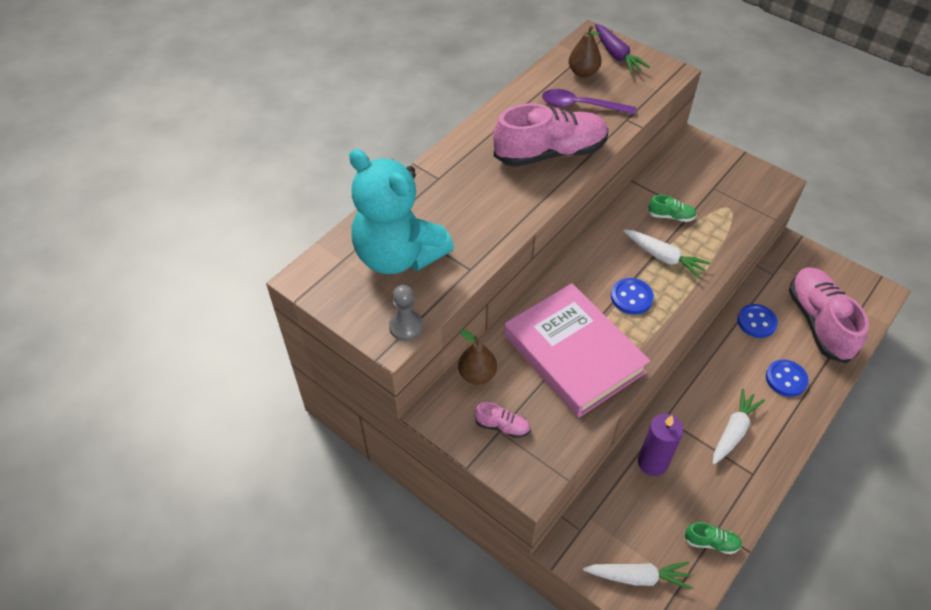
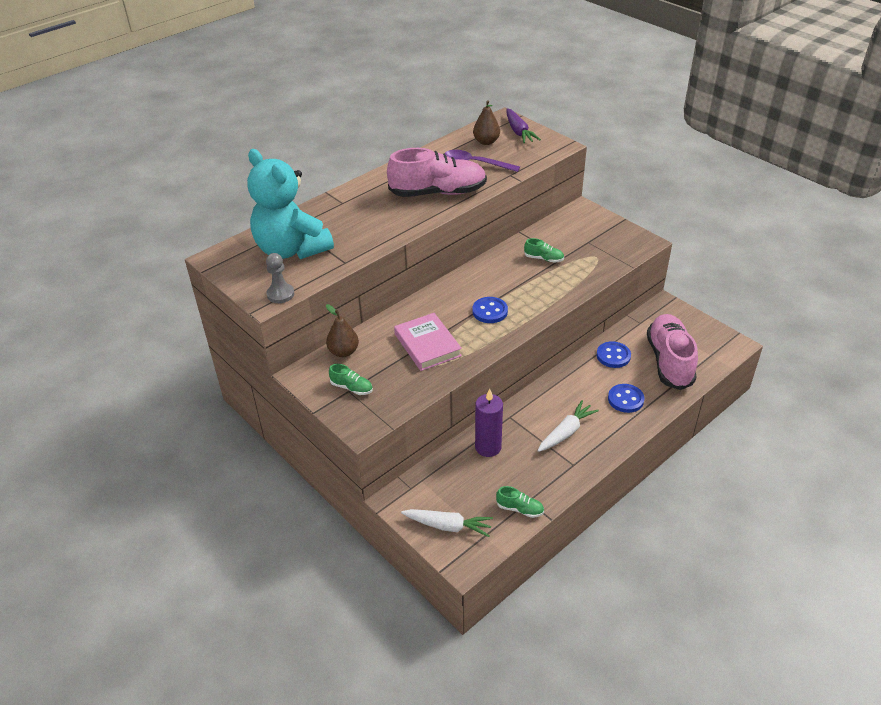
camera: 10 degrees right, 10 degrees down
pink shoe [474,402,531,438] -> green shoe [329,364,373,395]
pink book [504,283,650,418] -> pink book [394,313,462,371], size x0.61
white carrot [624,229,711,279] -> none

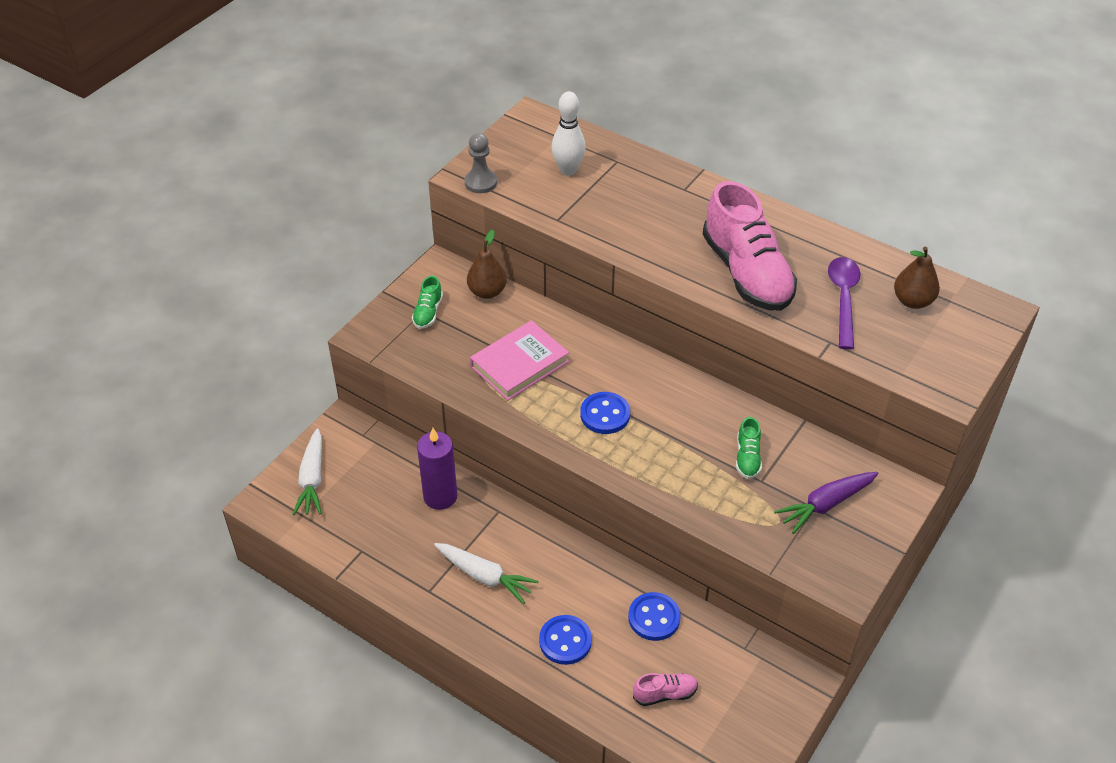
camera: 75 degrees right, 5 degrees up
turquoise teddy bear [247,149,334,259] -> white bowling pin [552,91,586,176]
green shoe [496,486,544,518] -> none
purple carrot [506,108,541,144] -> purple carrot moved to [774,472,878,534]
pink shoe [647,314,698,390] -> pink shoe [633,673,698,706], size x0.43

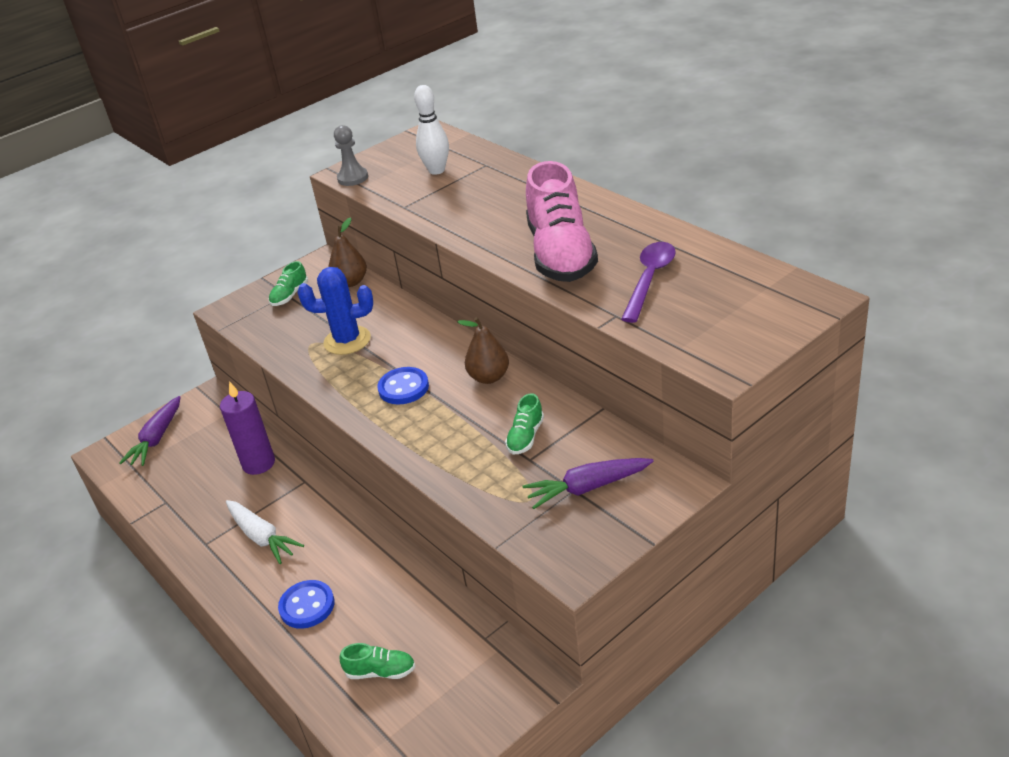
camera: 20 degrees right, 10 degrees down
white carrot [292,428,322,515] -> purple carrot [119,396,180,466]
pink book [470,320,569,401] -> blue cactus [298,267,373,355]
blue button [628,592,681,641] -> none
pink shoe [633,673,698,706] -> green shoe [340,643,415,679]
brown pear [894,247,940,309] -> brown pear moved to [458,317,509,384]

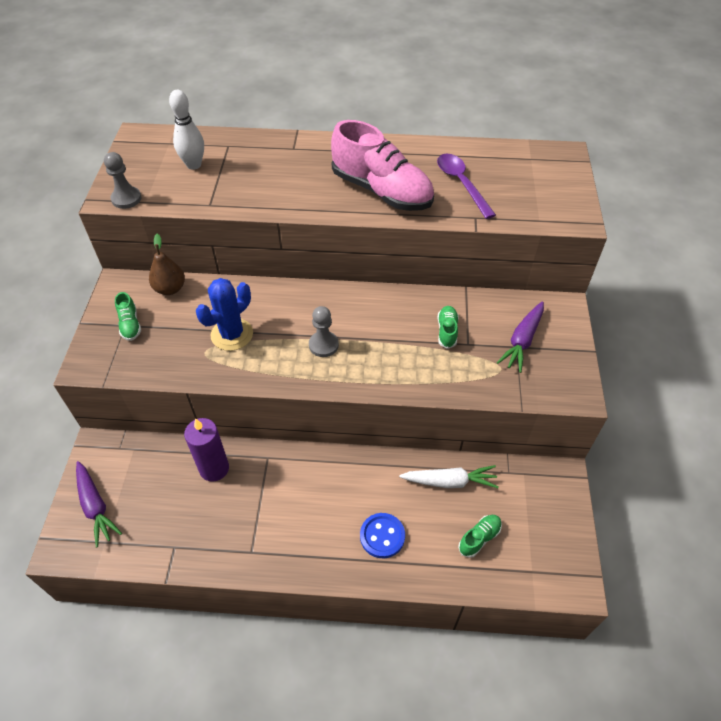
camera: 50 degrees left, 15 degrees up
white carrot [226,500,304,564] -> white carrot moved to [399,465,499,488]
blue button [377,367,429,404] -> grey pawn [309,306,339,357]
brown pear [458,317,509,384] -> none
green shoe [505,393,544,455] -> green shoe turned 150 degrees counterclockwise [437,306,458,349]

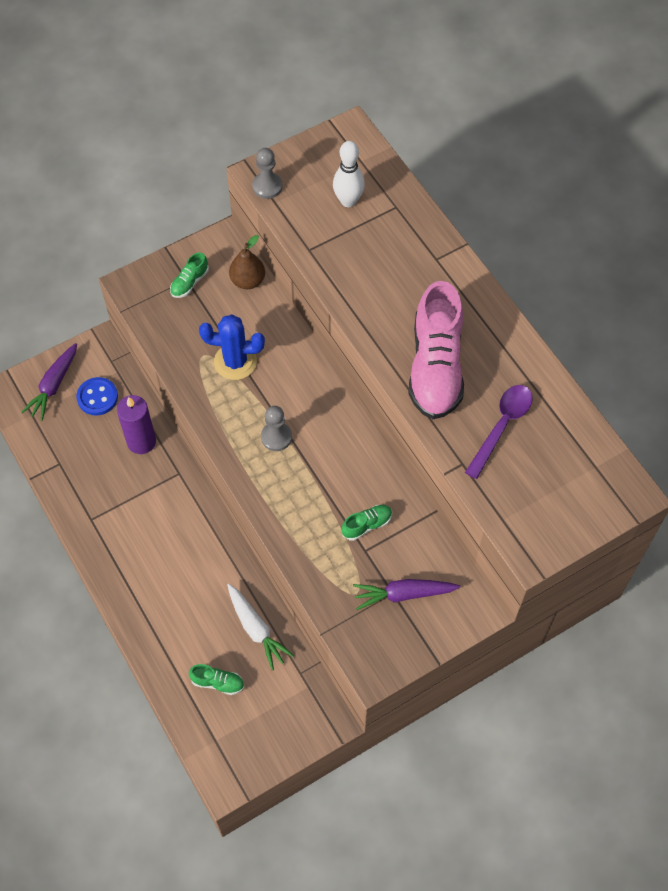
camera: 55 degrees right, 10 degrees up
blue button [360,513,405,558] -> blue button moved to [76,377,118,416]

